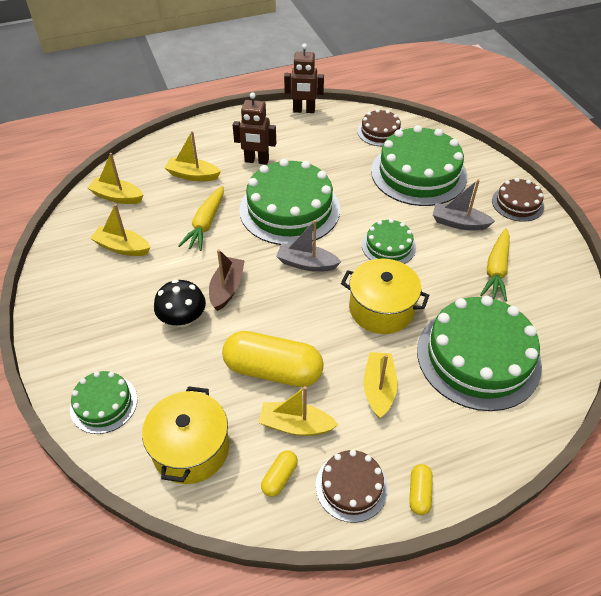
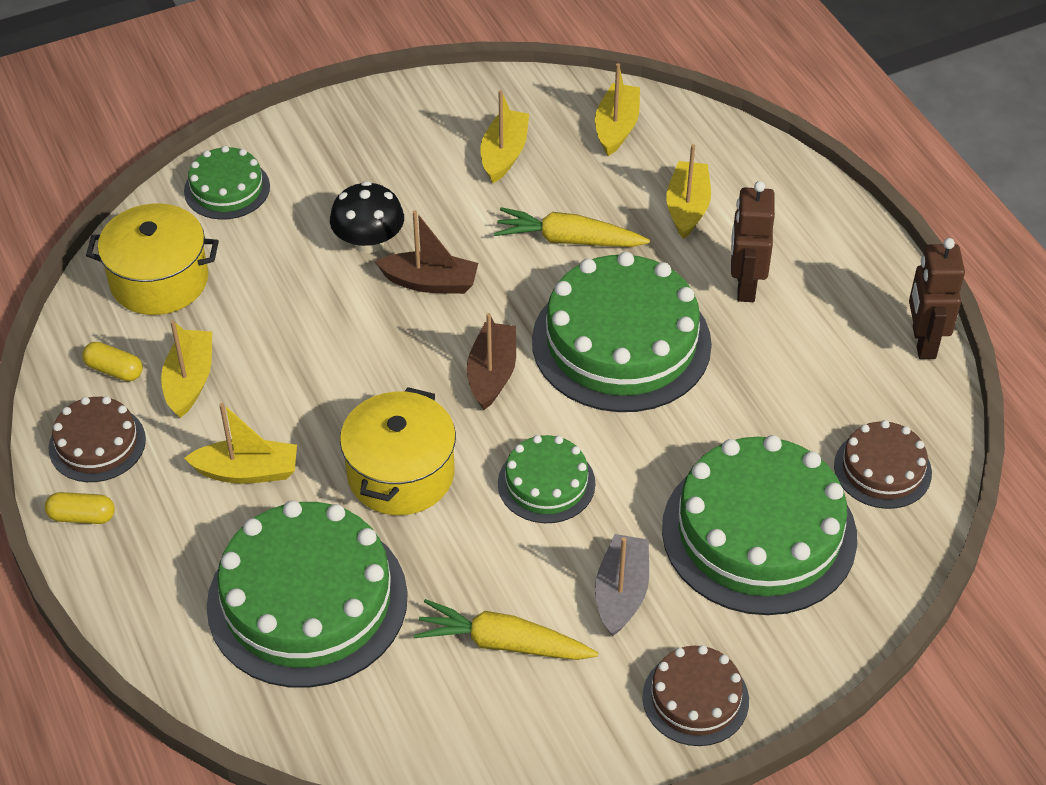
camera: 85 degrees right, 0 degrees up
yellow capsule [222,331,324,387] -> none
grey boat [276,220,341,272] -> brown boat [467,313,516,410]

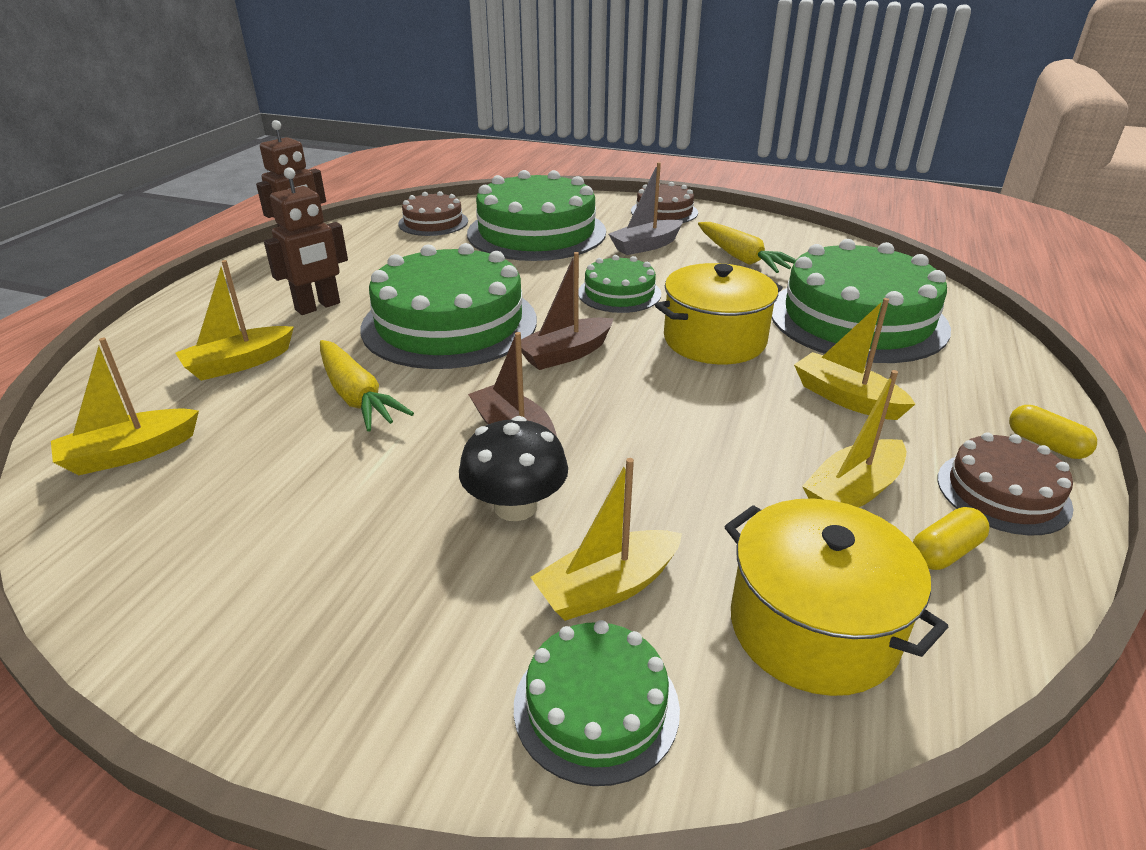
camera: 135 degrees left, 15 degrees down
yellow capsule [82,342,143,381] -> yellow capsule turned 75 degrees clockwise [913,507,990,570]
yellow boat [481,90,529,183] -> yellow boat moved to [531,458,682,621]

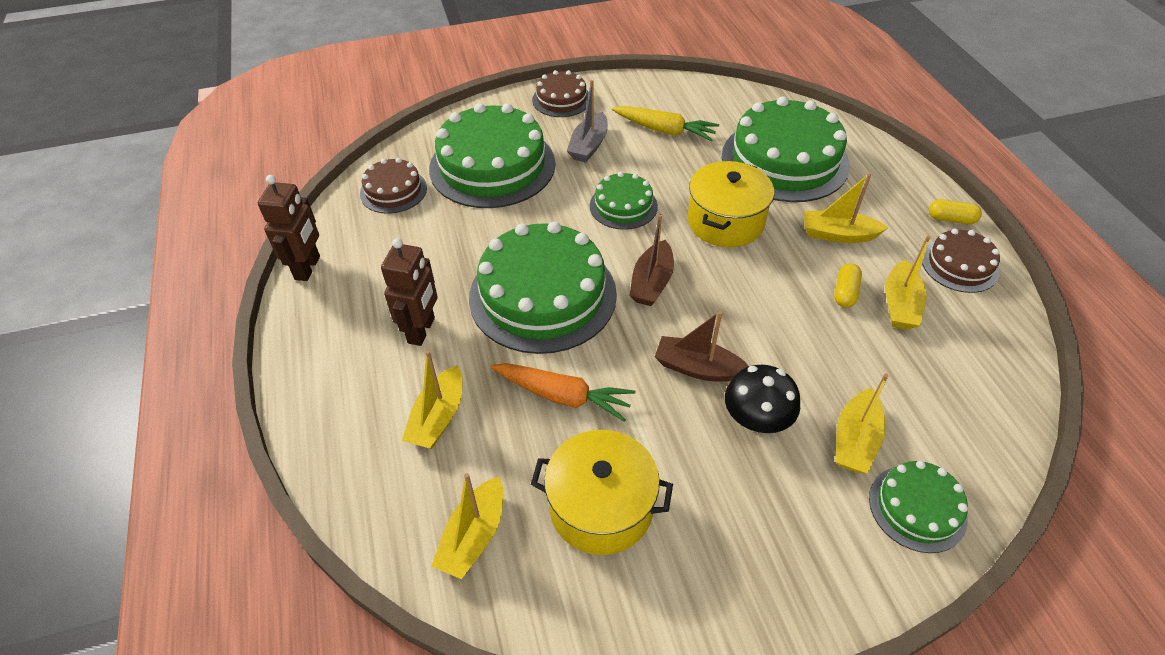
camera: 35 degrees left, 15 degrees up
yellow carrot [320,340,414,432] -> orange carrot [491,363,636,422]
yellow pot [724,498,948,696] -> yellow pot moved to [531,430,673,555]
yellow capsule [913,507,990,570] -> yellow capsule moved to [834,263,862,308]

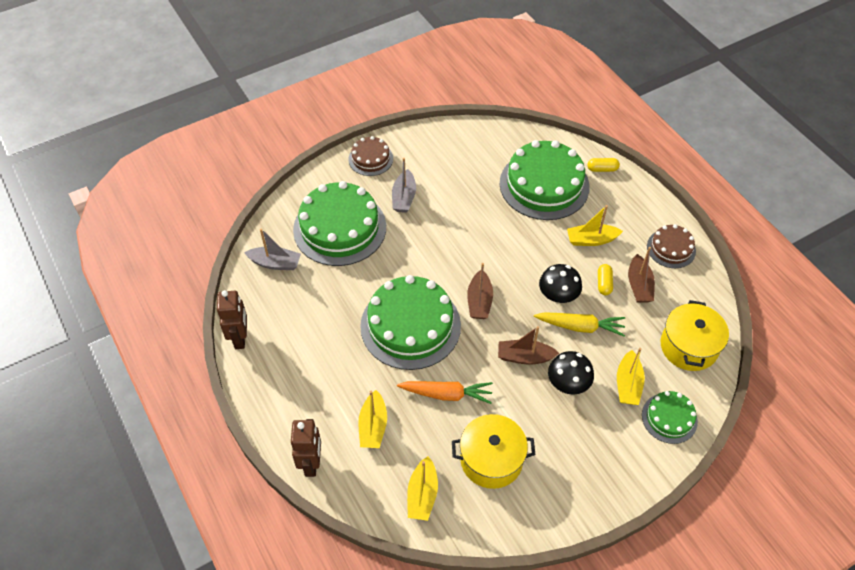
camera: 15 degrees left, 5 degrees up
brown cake [360,158,427,214] -> grey boat [244,229,301,270]
brown robot [381,238,438,346] -> brown robot moved to [291,419,321,477]
green cake [590,172,658,230] -> none
yellow carrot [612,106,719,141] -> yellow carrot moved to [534,312,625,337]
yellow pot [688,161,774,247] -> yellow pot moved to [661,300,729,371]
yellow boat [885,236,931,330] -> brown boat [628,247,655,303]
yellow capsule [929,199,982,224] -> yellow capsule moved to [587,158,620,172]
none -> black mushroom [539,264,582,303]

